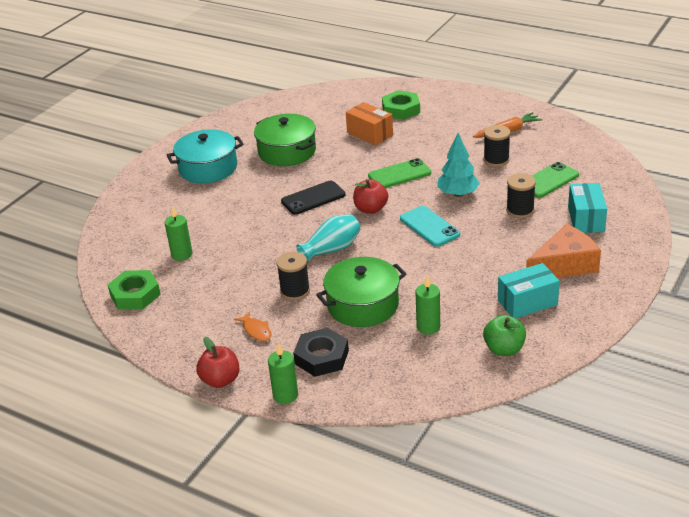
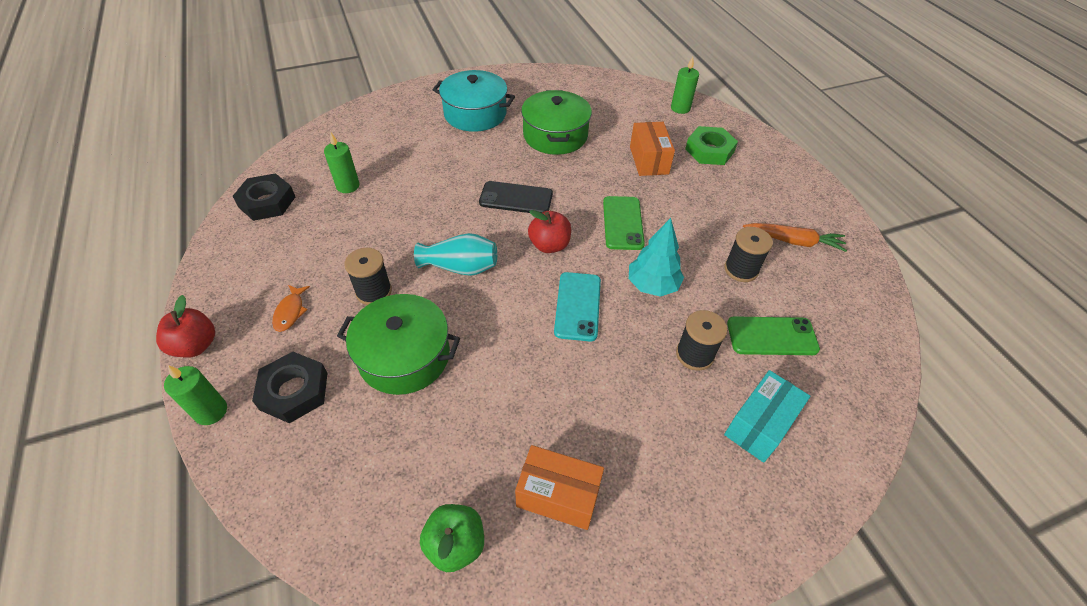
camera: 35 degrees right, 15 degrees up
green nut [108,270,161,310] -> black nut [233,173,295,221]
green phone [368,158,431,188] -> green phone turned 75 degrees clockwise [603,196,645,250]
green candle [415,275,440,334] -> green candle moved to [671,57,699,114]
turquoise box [498,263,560,318] -> orange box [515,445,604,530]
orange cheese [526,224,601,278] -> none

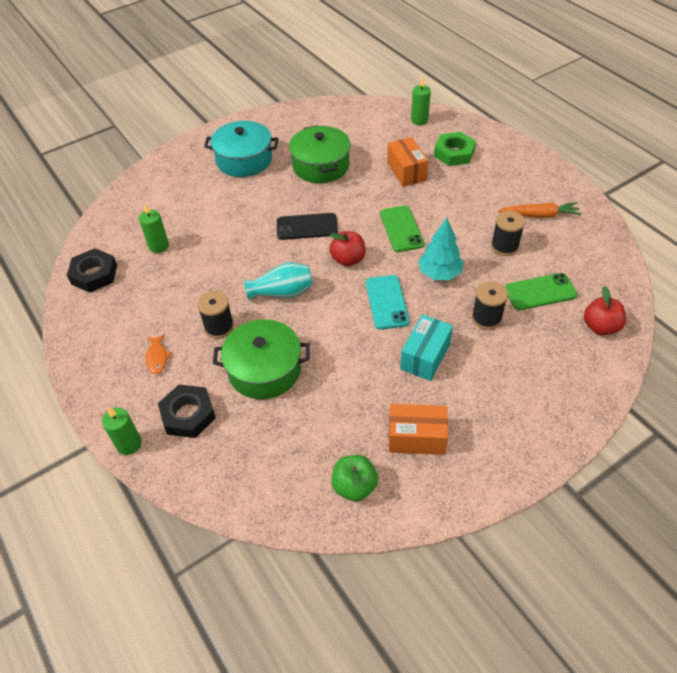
camera: 10 degrees left, 0 degrees up
red apple [156,295,215,358] -> red apple moved to [584,286,626,335]
turquoise box [724,370,810,463] -> turquoise box moved to [400,314,453,381]

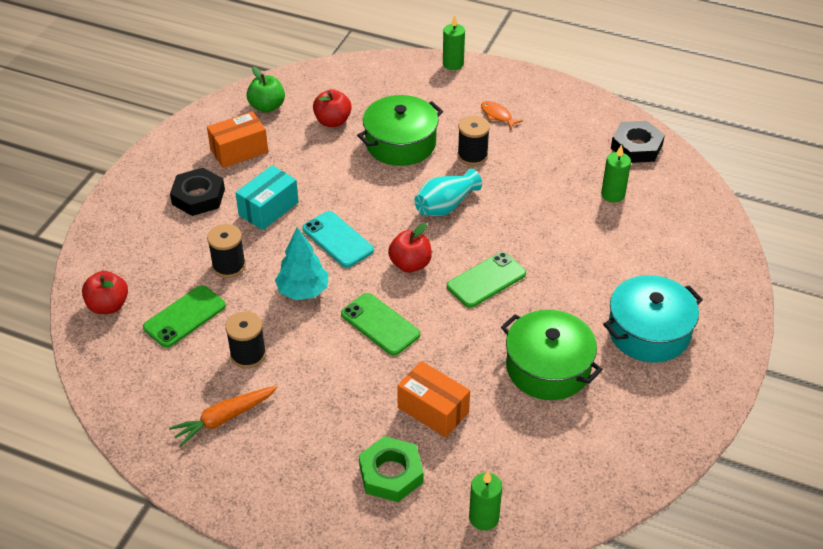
camera: 145 degrees right, 5 degrees down
black nut [158,384,216,438] -> black nut moved to [170,168,225,216]
black phone [277,213,338,240] -> green phone [447,252,526,308]
turquoise box [400,314,453,381] -> turquoise box turned 45 degrees clockwise [235,165,299,230]
none -> red apple [313,89,352,127]

